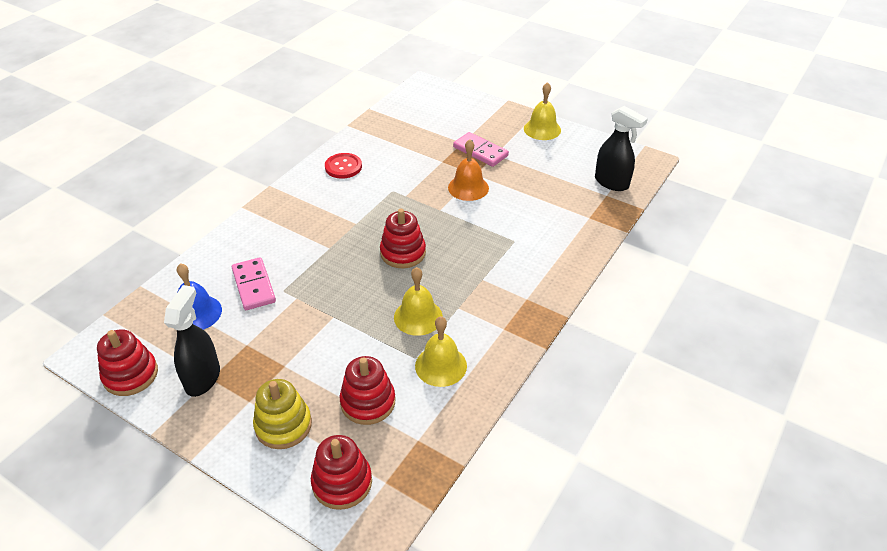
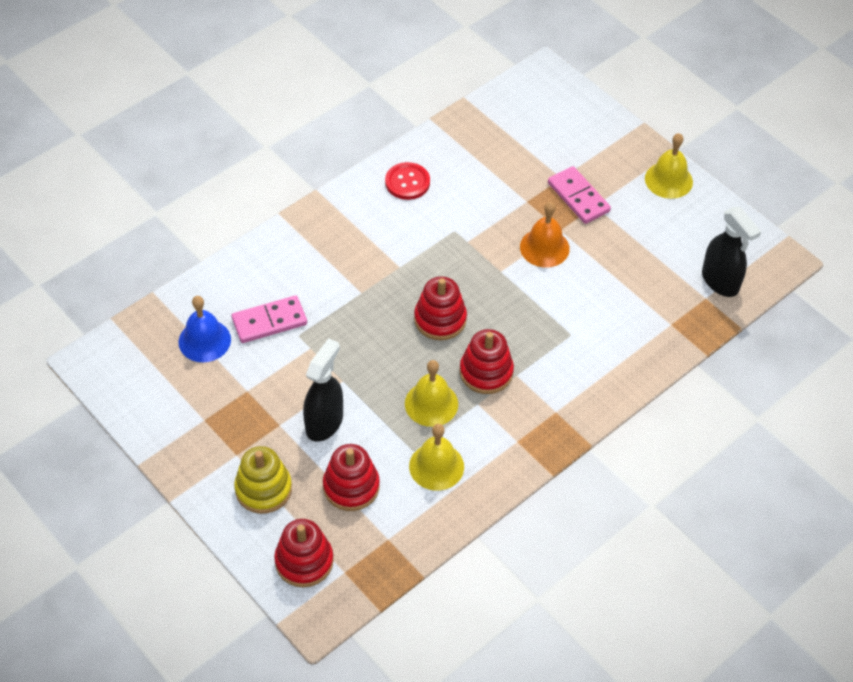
camera: 15 degrees right, 10 degrees up
red stacking toy [97,329,158,396] -> red stacking toy moved to [460,329,514,394]
black spray bottle [164,285,220,397] -> black spray bottle moved to [303,338,343,442]
pink domino [232,257,276,310] -> pink domino turned 75 degrees clockwise [232,295,307,343]

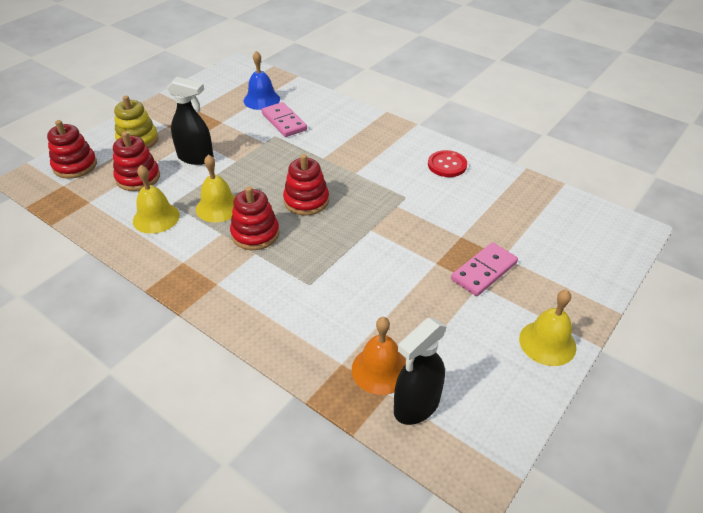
camera: 80 degrees right, 10 degrees down
orange bell [520,202,570,267] -> orange bell moved to [352,317,406,395]

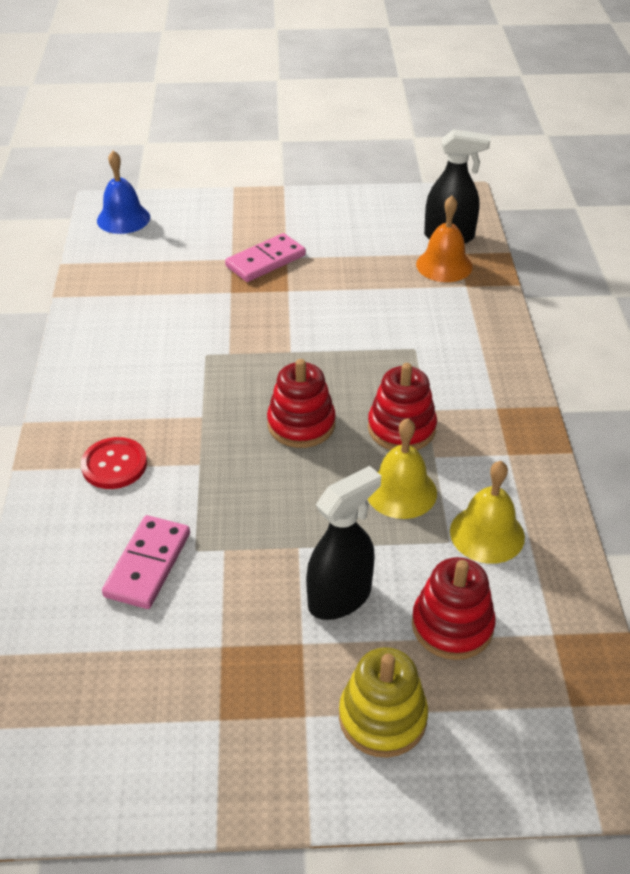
camera: 130 degrees left, 0 degrees up
red stacking toy [47,120,97,179] -> none
black spray bottle [167,77,214,165] -> black spray bottle turned 75 degrees clockwise [306,466,381,620]
blue bell [244,51,280,110] -> blue bell moved to [97,151,150,234]
red button [428,150,467,177] -> red button moved to [81,437,147,489]
pink domino [451,242,518,296] -> pink domino turned 45 degrees counterclockwise [225,233,306,282]
yellow bell [519,290,576,366] -> none

